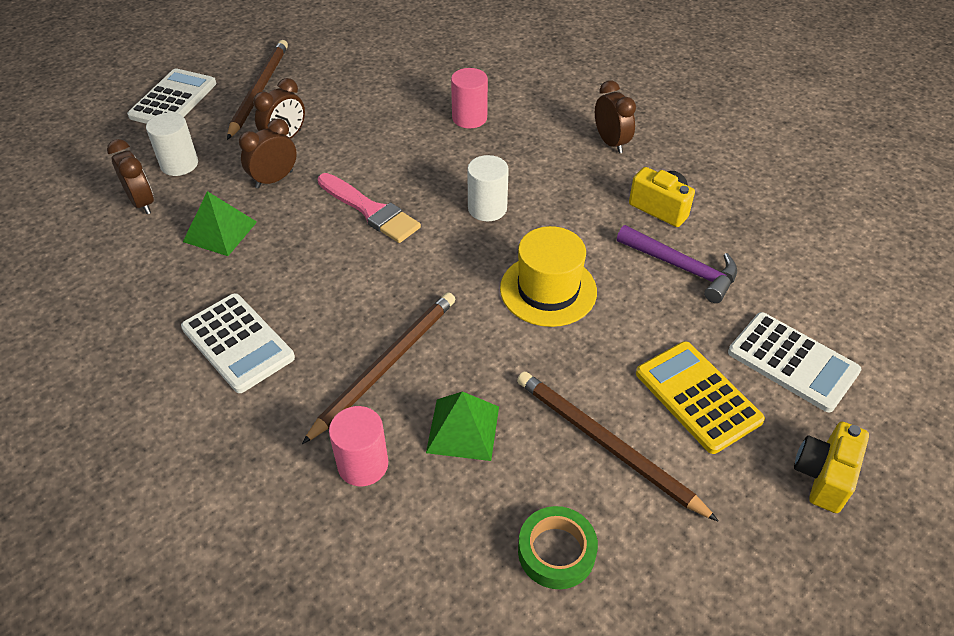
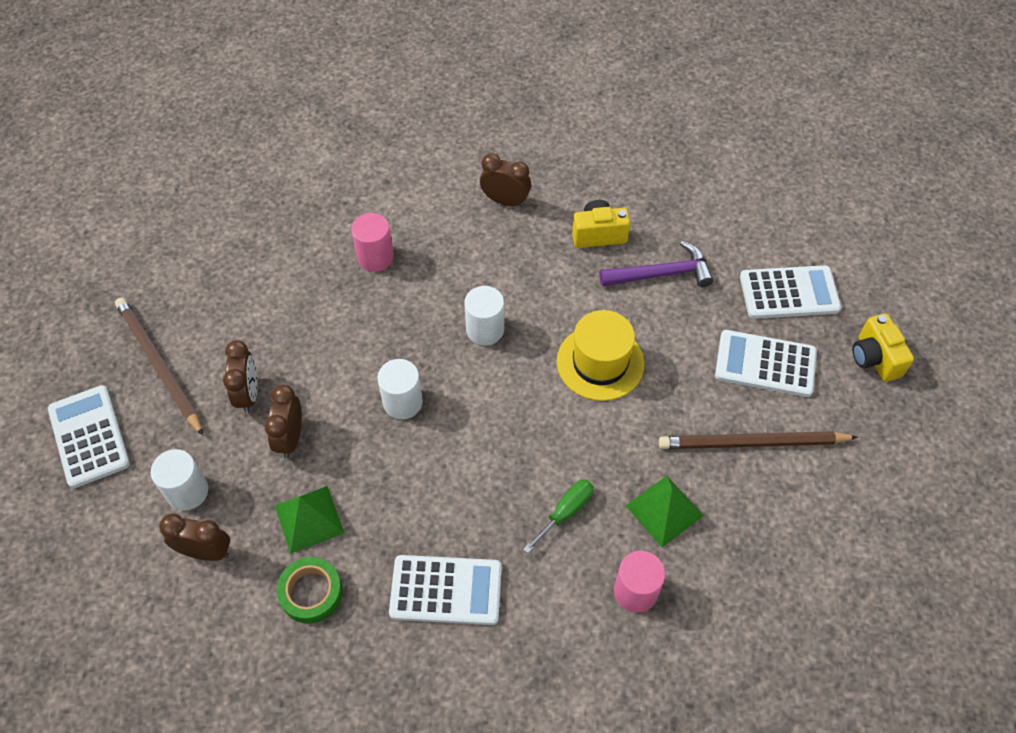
camera: 45 degrees left, 10 degrees up
brown pencil [302,292,455,444] -> green screwdriver [523,480,594,553]
pink brush [317,173,421,243] -> white cylinder [377,359,423,419]
green tape [518,506,598,589] -> green tape moved to [277,557,343,624]
yellow calculator [636,341,765,454] -> white calculator [715,330,817,397]

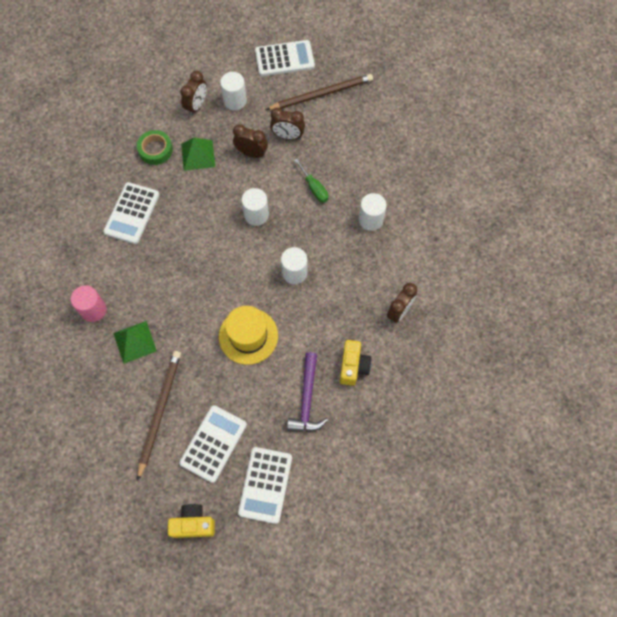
camera: 105 degrees right, 10 degrees up
pink cylinder [351,213,394,272] -> white cylinder [359,193,387,231]
green screwdriver [523,480,594,553] -> green screwdriver moved to [294,159,329,203]

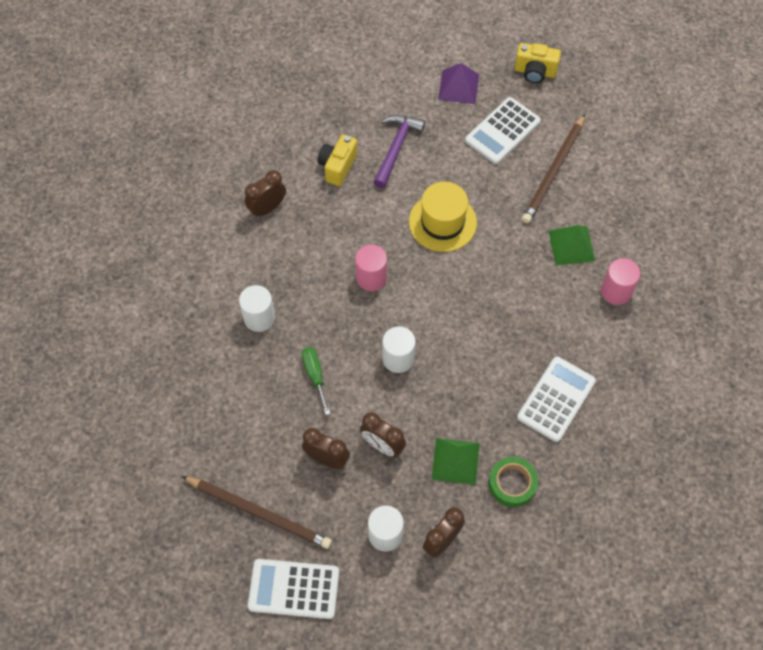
camera: 165 degrees left, 5 degrees down
white calculator [238,447,292,524] -> purple pyramid [438,63,479,104]
brown pencil [266,74,373,110] -> brown pencil turned 150 degrees counterclockwise [182,476,332,549]
white cylinder [281,247,307,284] -> pink cylinder [355,244,387,291]

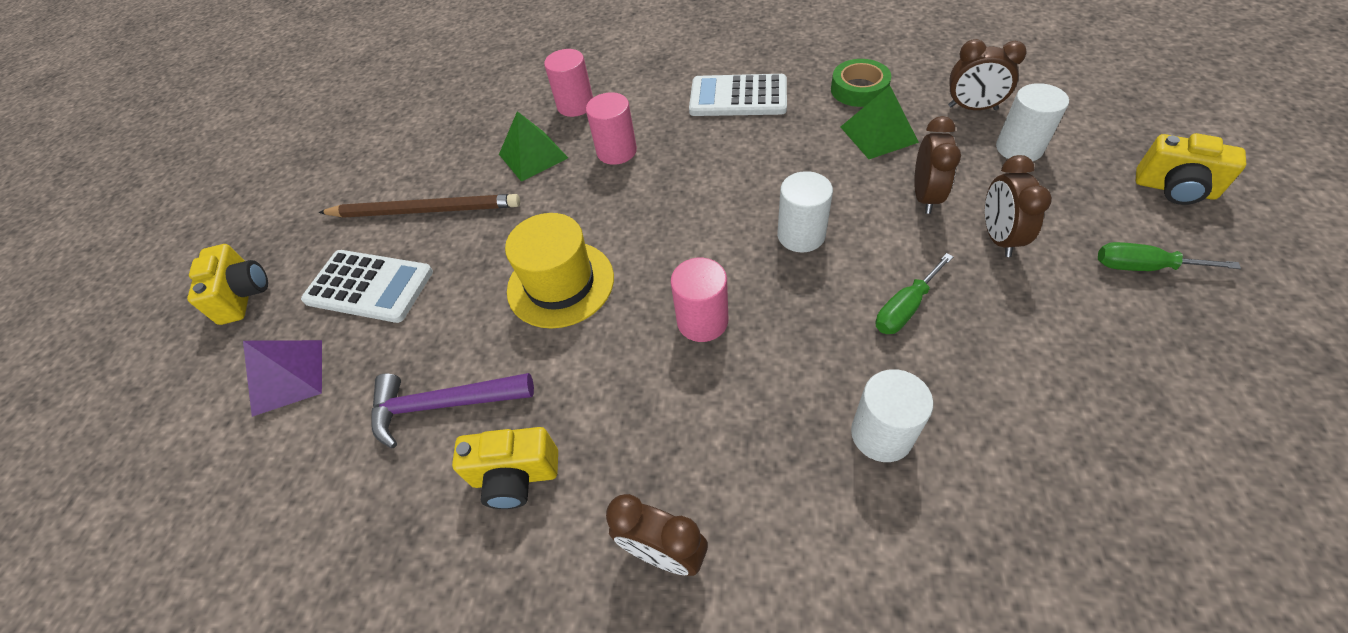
camera: 110 degrees left, 10 degrees down
brown pencil [182,476,332,549] -> green screwdriver [1098,242,1241,271]
white calculator [248,559,339,619] -> yellow camera [1136,133,1246,205]
none -> pink cylinder [586,92,637,165]

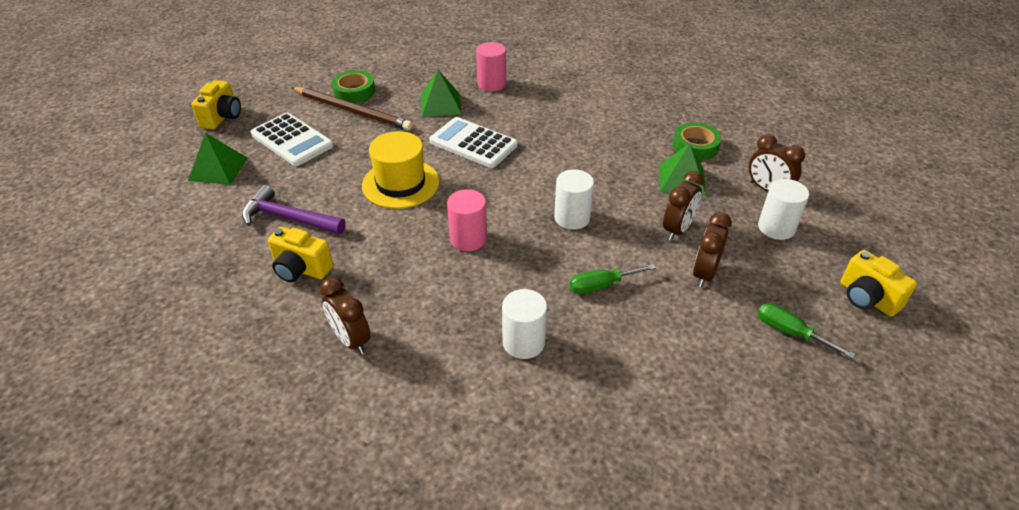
camera: 20 degrees right, 10 degrees down
purple pyramid [243,340,322,417] -> green pyramid [188,133,248,185]
pink cylinder [586,92,637,165] -> none
white calculator [689,74,787,116] -> white calculator moved to [429,117,518,168]
none -> green tape [332,70,375,103]

